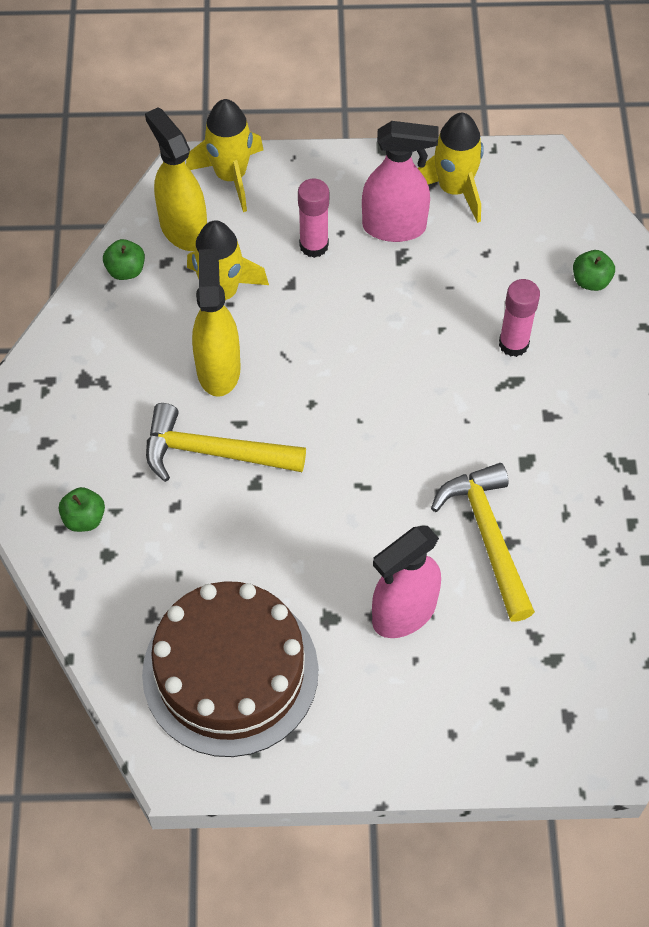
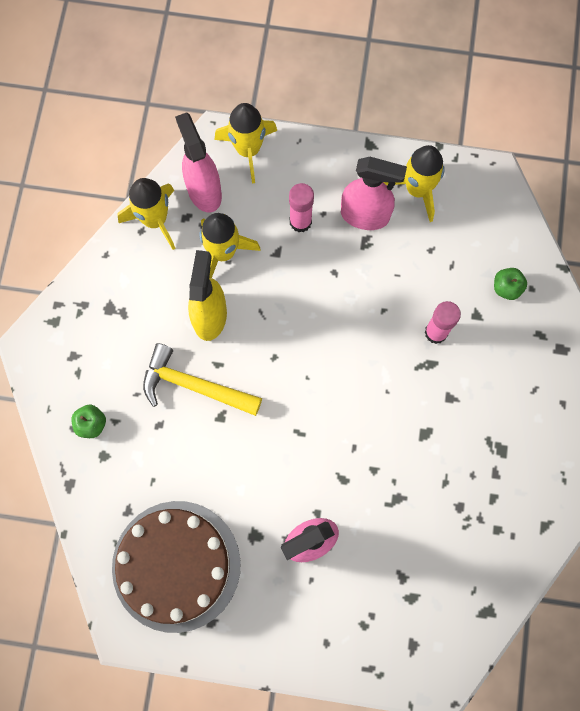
camera: 10 degrees right, 15 degrees up
green apple [103,239,145,280] -> yellow rocket [118,178,176,250]
yellow spray bottle [145,107,207,251] -> pink spray bottle [175,112,222,213]
yellow hammer [431,463,535,622] -> none

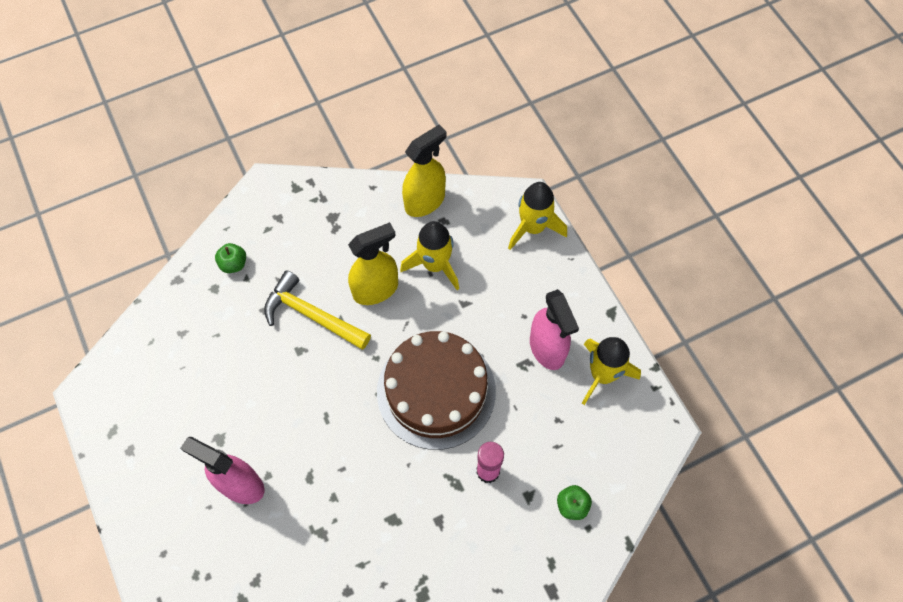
camera: 55 degrees right, 10 degrees down
brown cake [112,501,241,633] -> brown cake moved to [377,331,496,450]
yellow rocket [118,178,176,250] -> yellow spray bottle [402,125,447,217]
yellow hammer [143,343,262,416] -> yellow hammer turned 45 degrees counterclockwise [264,270,371,350]
pink spray bottle [175,112,222,213] -> none
pink glue stick [289,183,314,232] -> none

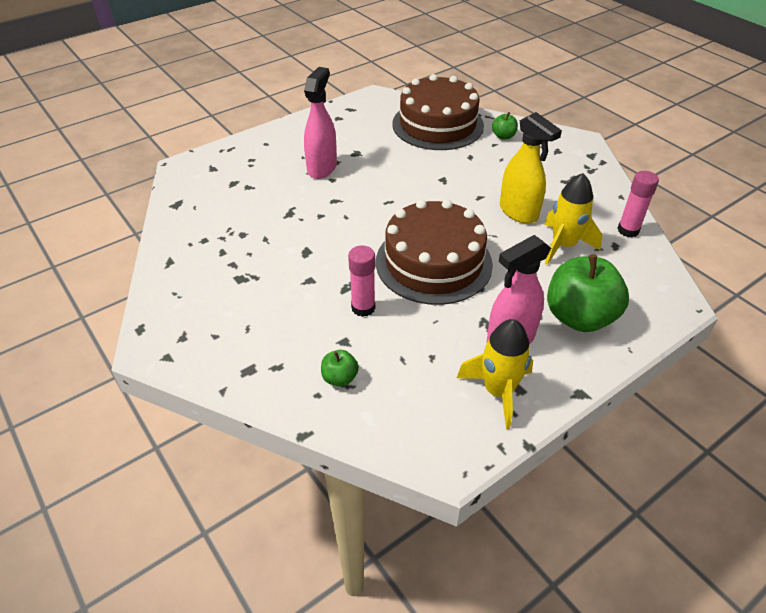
camera: 80 degrees right, 20 degrees down
yellow hammer [264,270,371,350] -> none
yellow spray bottle [402,125,447,217] -> pink glue stick [617,171,659,237]
yellow rocket [508,182,567,250] -> none
none -> brown cake [392,74,484,150]
none -> green apple [547,254,629,332]

